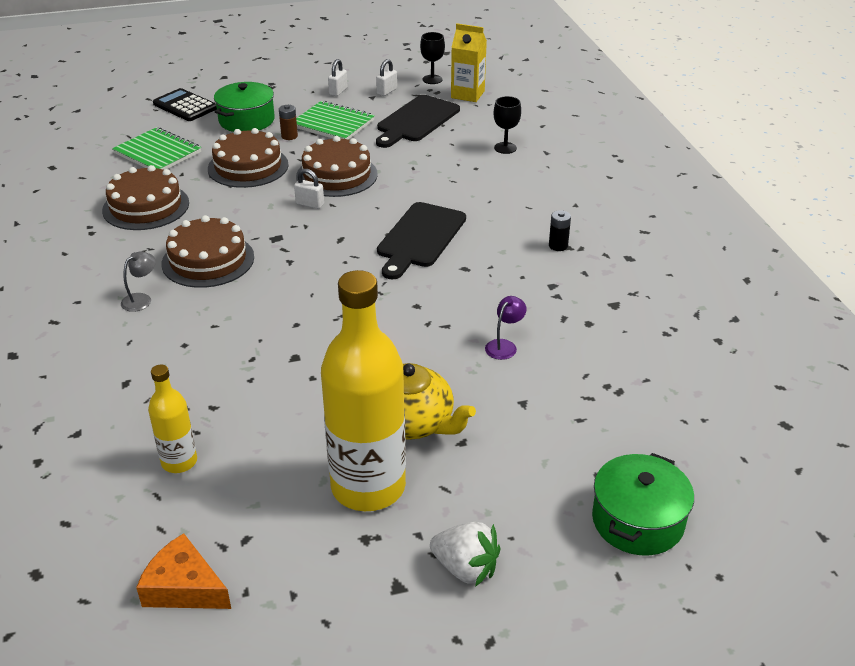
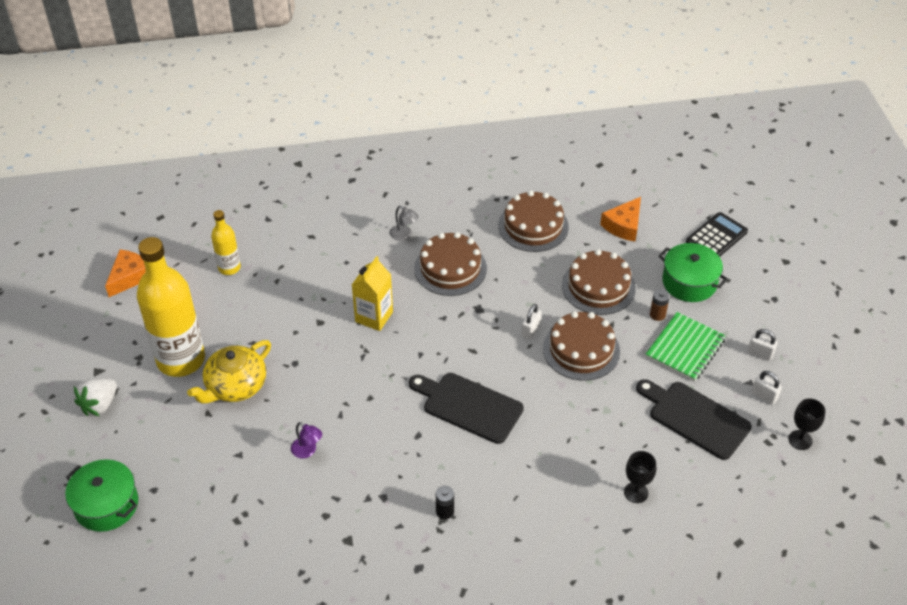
camera: 95 degrees right, 10 degrees up
green notebook [112,127,201,170] -> orange cheese [600,197,641,241]
yellow carton [451,23,487,102] -> yellow carton moved to [352,256,393,331]

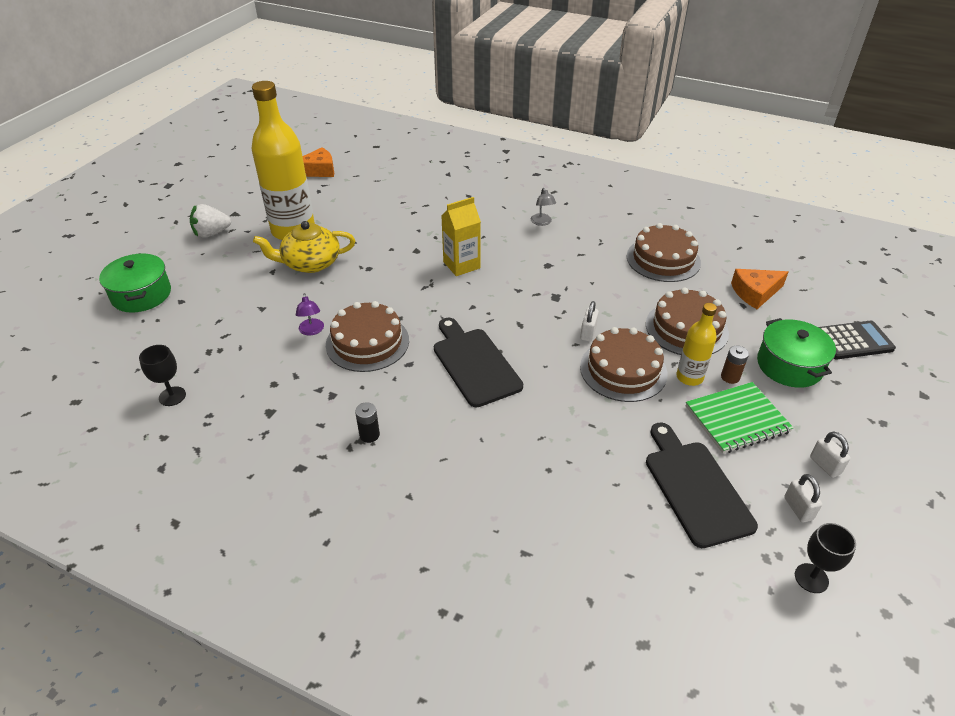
camera: 35 degrees right, 5 degrees down
yellow bottle [211,210,241,275] -> yellow bottle moved to [676,303,717,386]
brown cake [414,232,487,296] -> brown cake moved to [326,301,409,372]
white padlock [521,304,542,339] -> white padlock turned 45 degrees counterclockwise [580,301,599,342]
black goblet [624,451,656,503] -> black goblet moved to [139,345,186,406]

